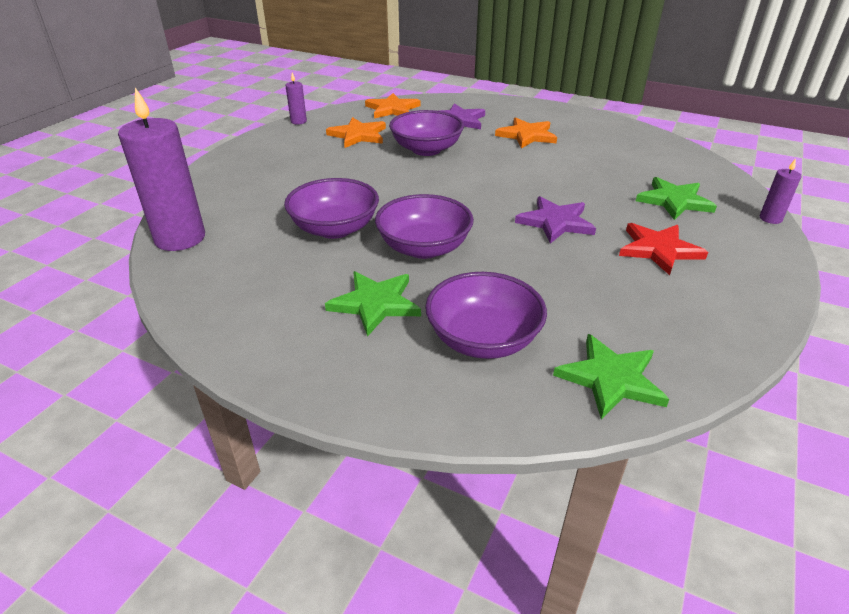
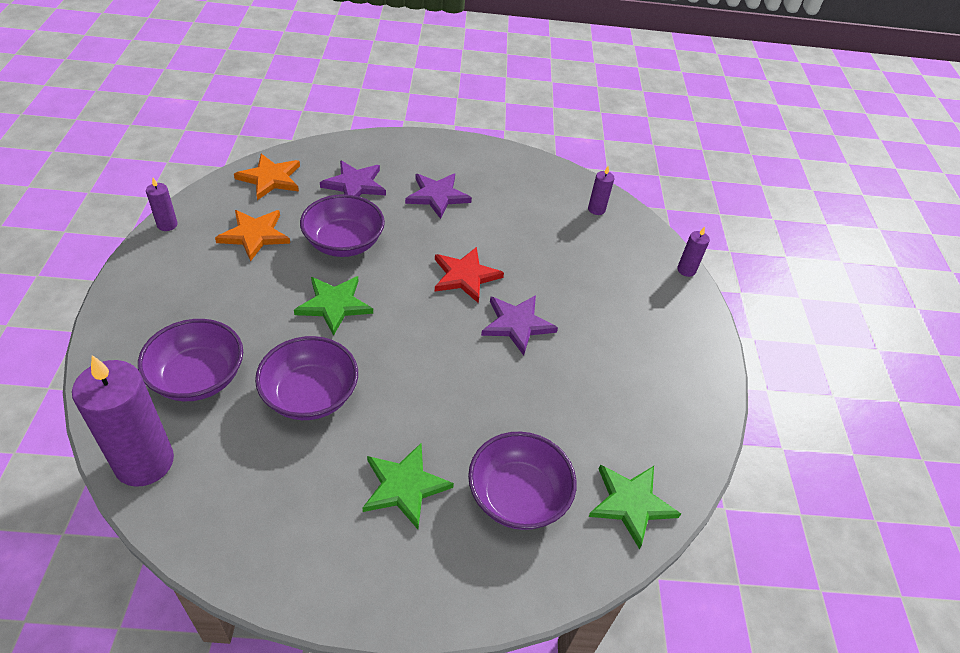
camera: 30 degrees left, 10 degrees up
purple bowl [375,194,474,259] -> purple bowl moved to [138,319,243,401]
orange star [495,117,557,149] -> purple star [405,174,472,219]
red star [619,223,708,275] -> red star moved to [435,247,504,303]
green star [636,177,717,220] -> green star moved to [294,276,373,336]
none -> purple candle [588,166,614,215]

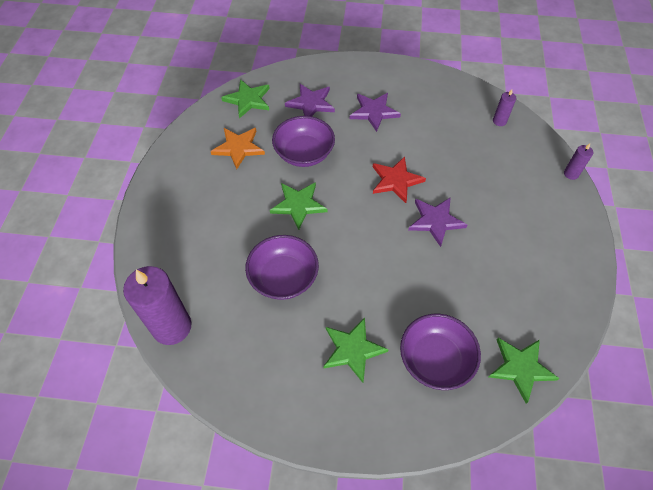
camera: 10 degrees right, 10 degrees up
purple bowl [138,319,243,401] -> none
purple candle [146,178,178,231] -> none
orange star [234,154,300,200] -> green star [221,79,270,118]

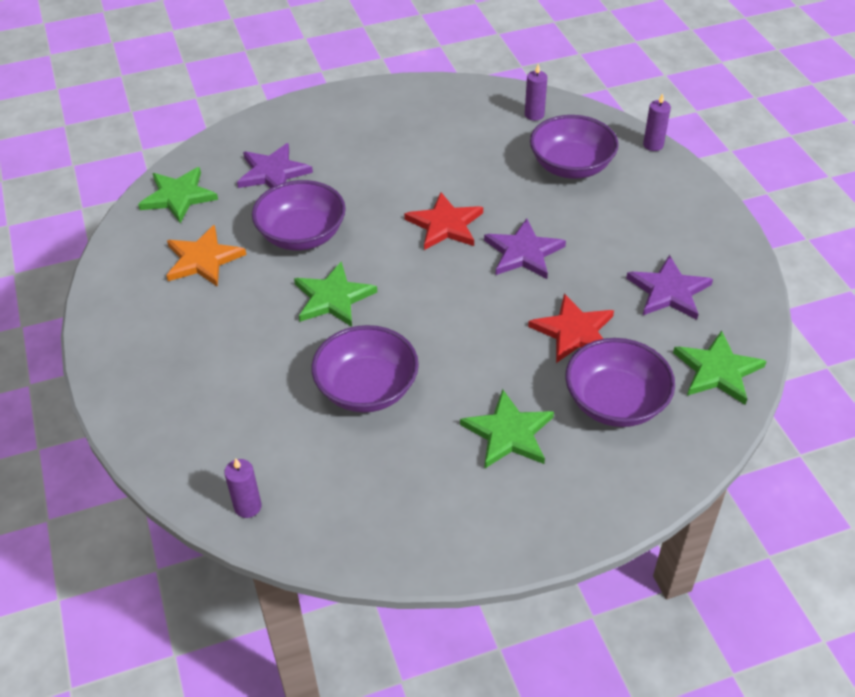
camera: 25 degrees left, 10 degrees down
purple candle [123,266,191,345] -> purple candle [224,458,262,518], size x0.45
purple star [350,93,401,132] -> purple star moved to [626,255,713,320]
none -> red star [528,293,614,363]
none -> purple bowl [530,115,619,179]

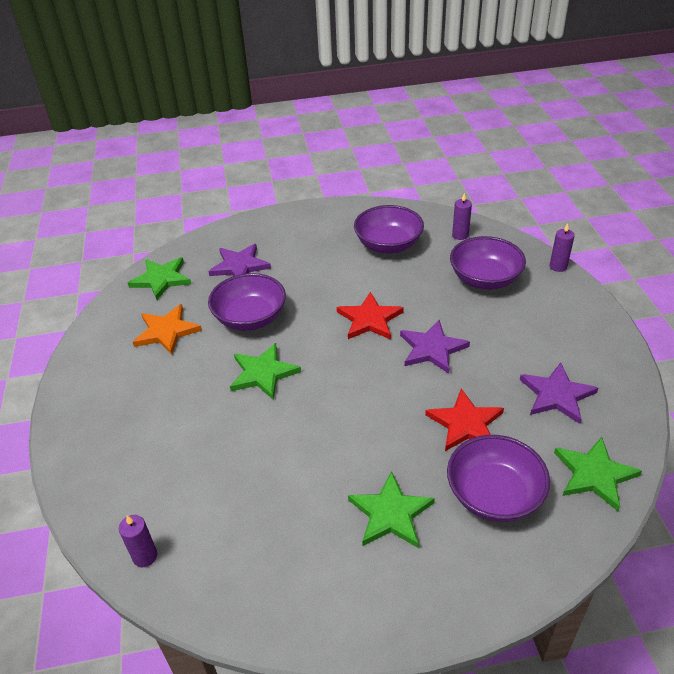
camera: 10 degrees right, 5 degrees down
purple bowl [311,325,419,413] -> purple bowl moved to [354,205,424,254]

